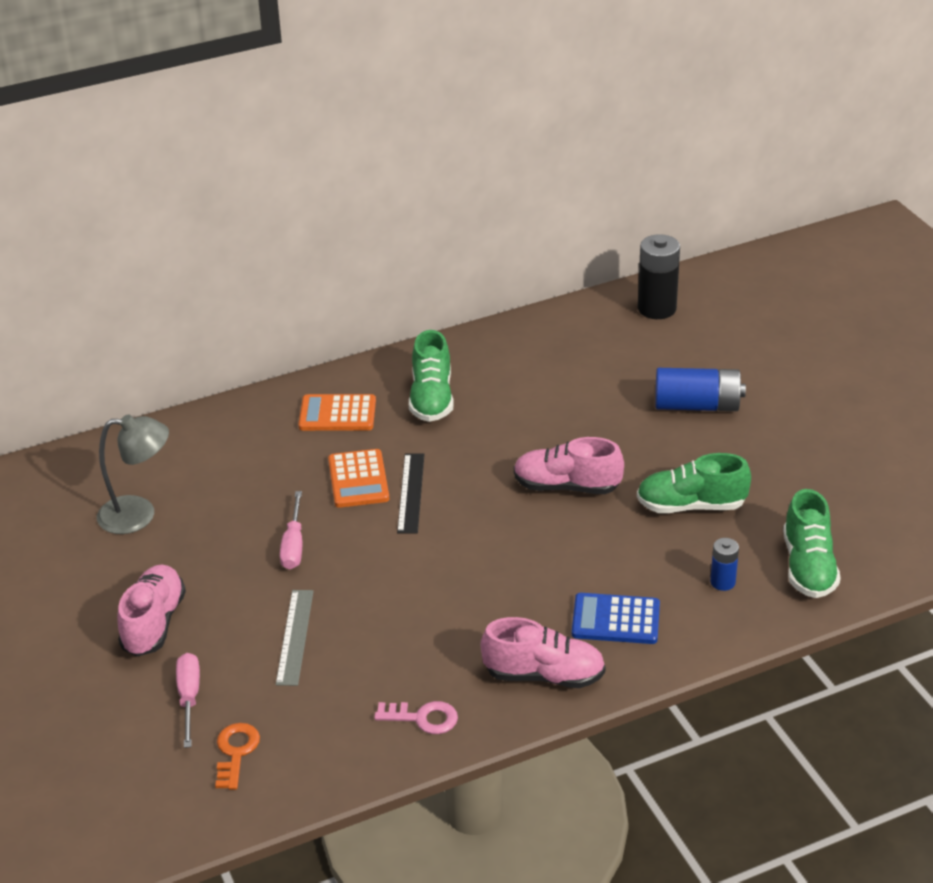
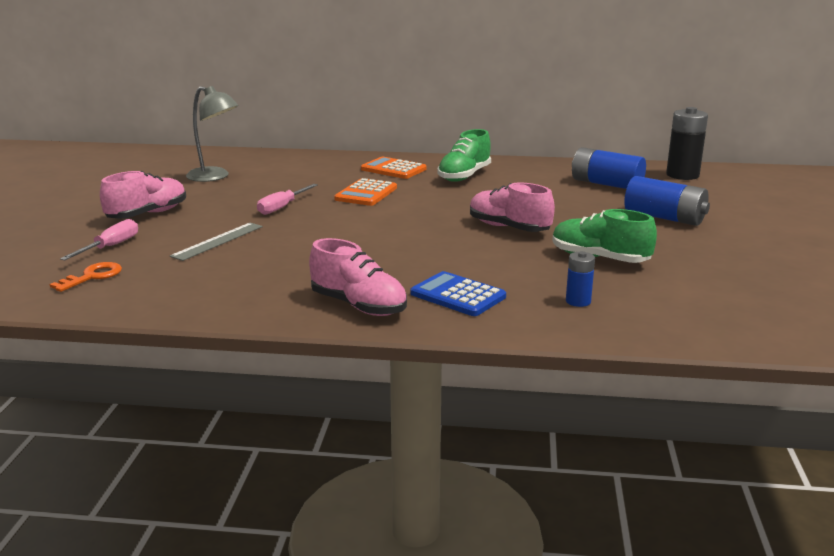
camera: 30 degrees right, 15 degrees down
pink key [374,701,458,734] -> none
black ruler [397,453,425,534] -> none
green shoe [783,489,841,598] -> none
none -> blue battery [572,147,646,189]

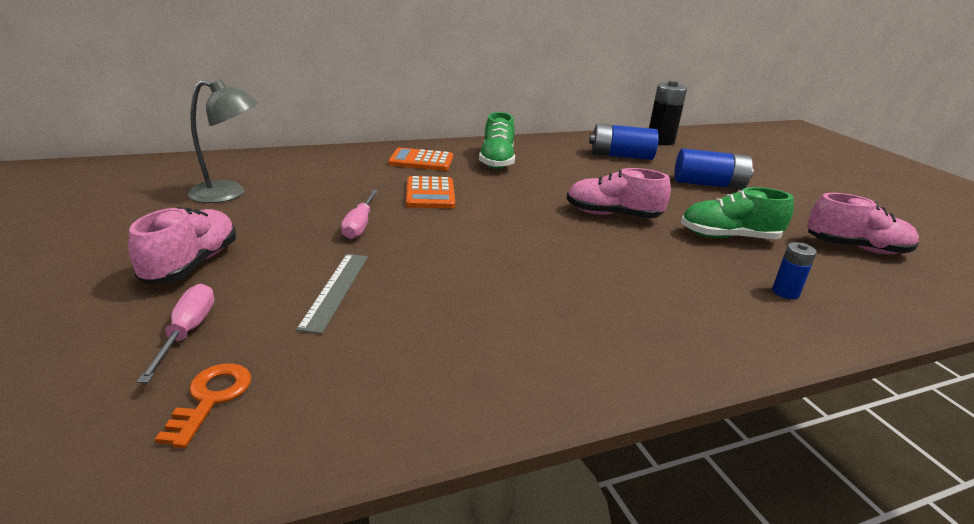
camera: 30 degrees left, 5 degrees up
pink shoe [309,238,407,316] -> pink shoe moved to [807,193,919,254]
blue calculator [410,271,506,316] -> none

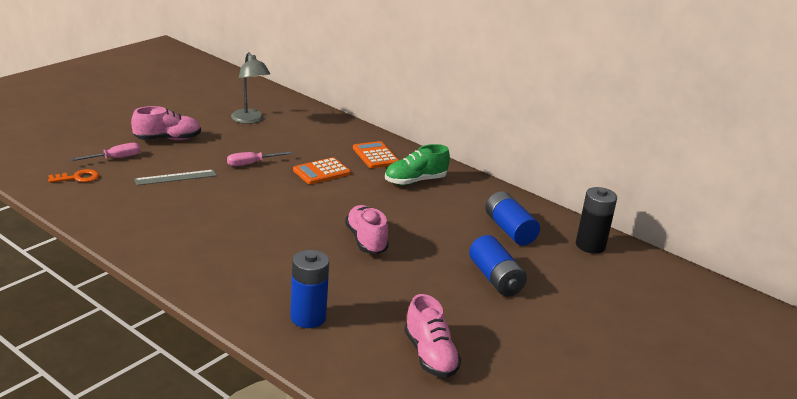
camera: 60 degrees right, 0 degrees up
green shoe [681,187,794,239] -> none
blue battery [772,242,817,299] -> blue battery [290,250,329,328], size x1.86

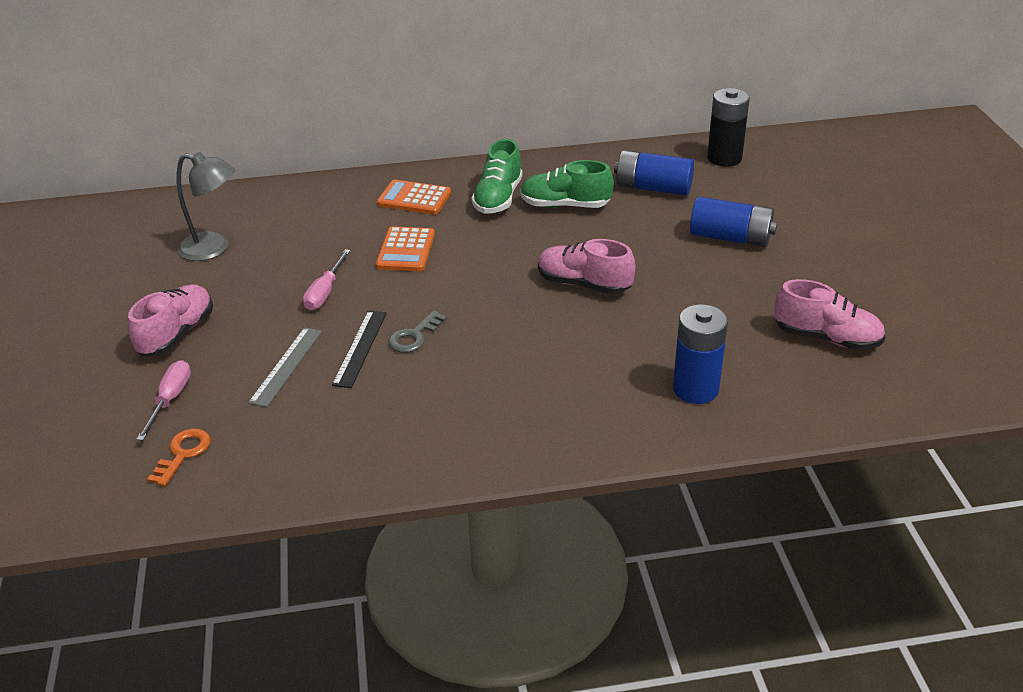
camera: 45 degrees left, 10 degrees up
none -> black ruler [332,310,387,388]
none -> grey key [388,310,447,353]
none -> green shoe [520,160,614,208]

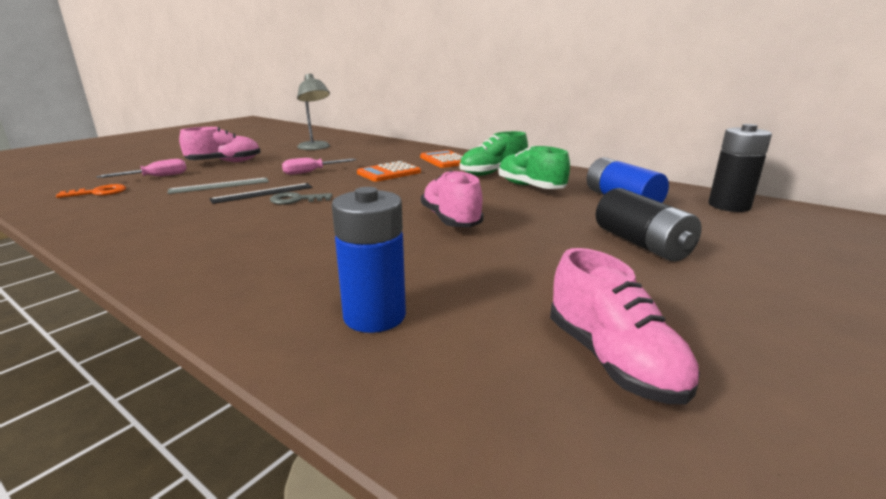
camera: 45 degrees right, 15 degrees down
blue battery [690,197,777,247] -> black battery [596,188,702,262]

